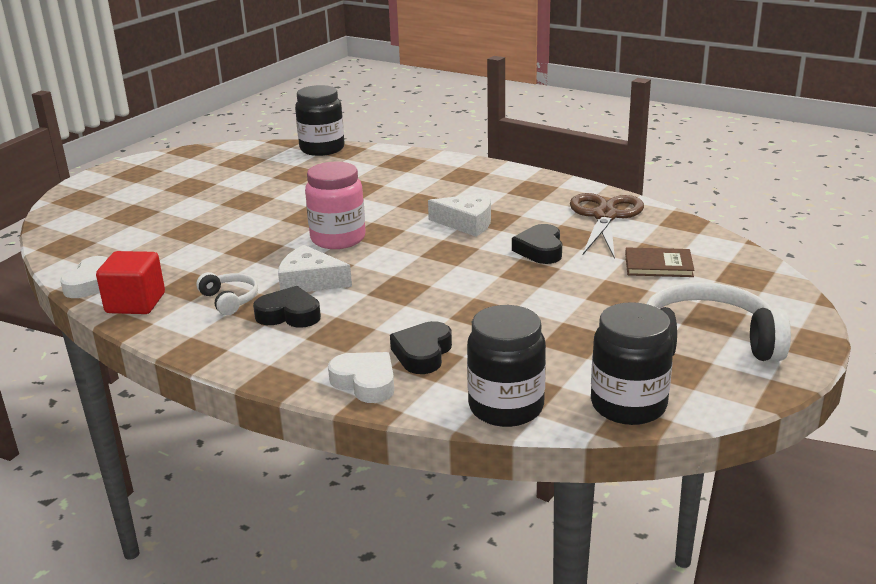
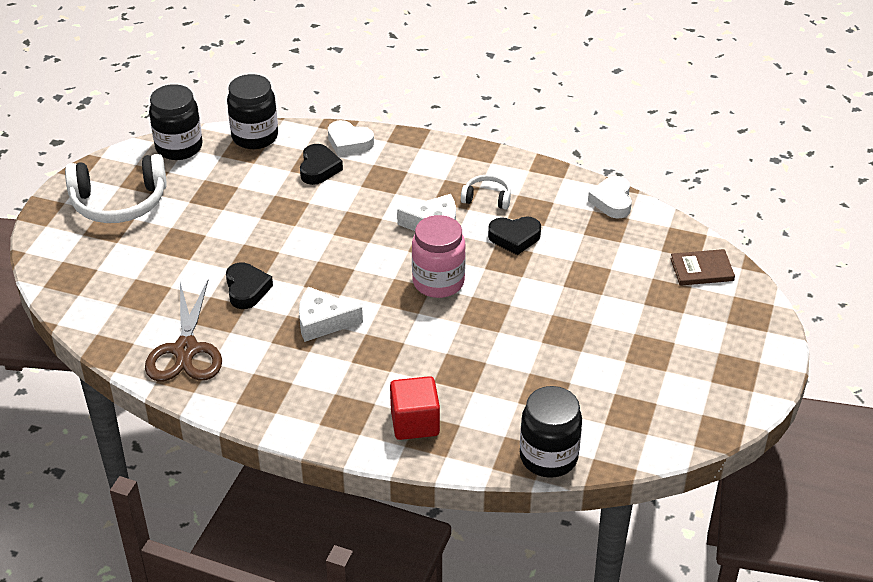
camera: 165 degrees right, 15 degrees up
red cube [96,251,165,314] -> red cube moved to [390,376,440,440]
white headphones [196,272,258,315] -> white headphones turned 150 degrees clockwise [461,175,511,209]
black heart [253,286,321,328] -> black heart moved to [488,216,541,255]
brown book [625,247,695,277] -> brown book moved to [670,249,735,286]

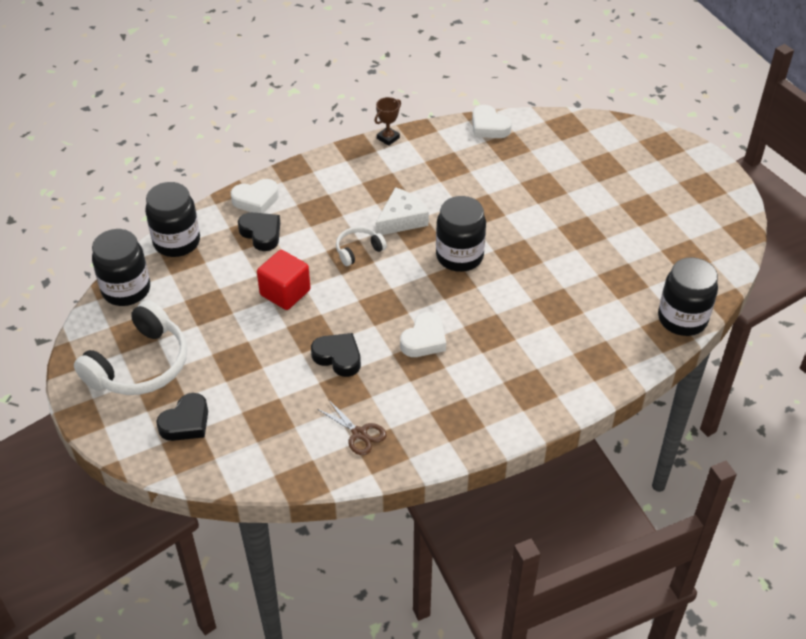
camera: 45 degrees left, 5 degrees up
brown scissors [145,280,222,382] -> brown scissors [317,399,387,455], size x0.54
white cheese [299,287,363,342] -> white heart [400,312,446,357]
red cube [390,376,440,440] -> red cube moved to [257,250,311,310]
pink jar [412,215,466,298] -> black jar [436,196,486,272]
white headphones [461,175,511,209] -> white headphones moved to [336,227,387,266]
black heart [488,216,541,255] -> black heart moved to [156,393,208,441]
brown book [670,249,735,286] -> none
none -> brown trophy [374,97,401,146]

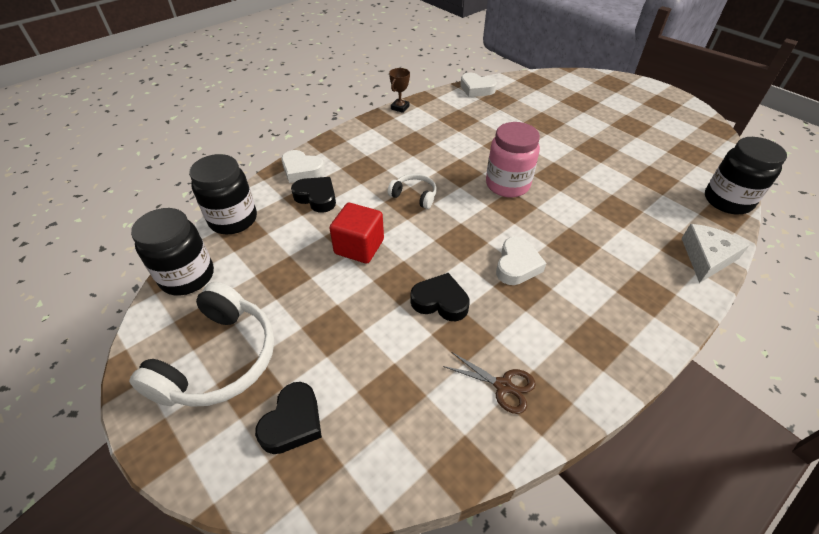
camera: 15 degrees left, 0 degrees up
white heart [231,179,279,213] -> white heart turned 60 degrees clockwise [281,150,325,183]
white headphones [336,227,387,266] -> white headphones turned 75 degrees clockwise [388,174,437,209]
white cheese [376,187,429,235] -> white cheese moved to [681,224,750,283]
black jar [436,196,486,272] -> pink jar [486,122,540,197]

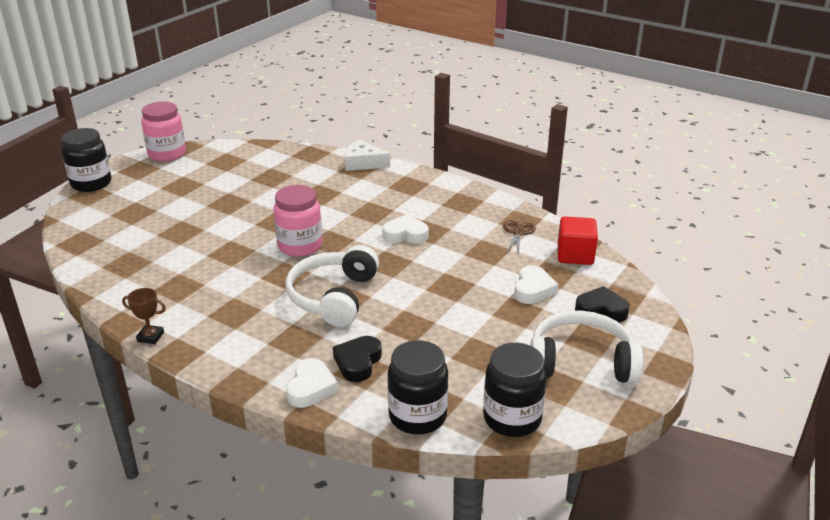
camera: 105 degrees left, 15 degrees down
red cube [329,203,384,264] -> red cube moved to [558,216,598,265]
white headphones [388,174,437,209] -> white headphones [286,245,379,327], size x2.00
black heart [410,273,470,321] -> none
white heart [460,73,497,97] -> white heart moved to [514,265,558,304]
black jar [705,137,787,214] -> black jar moved to [61,128,111,192]
none -> pink jar [141,102,186,162]

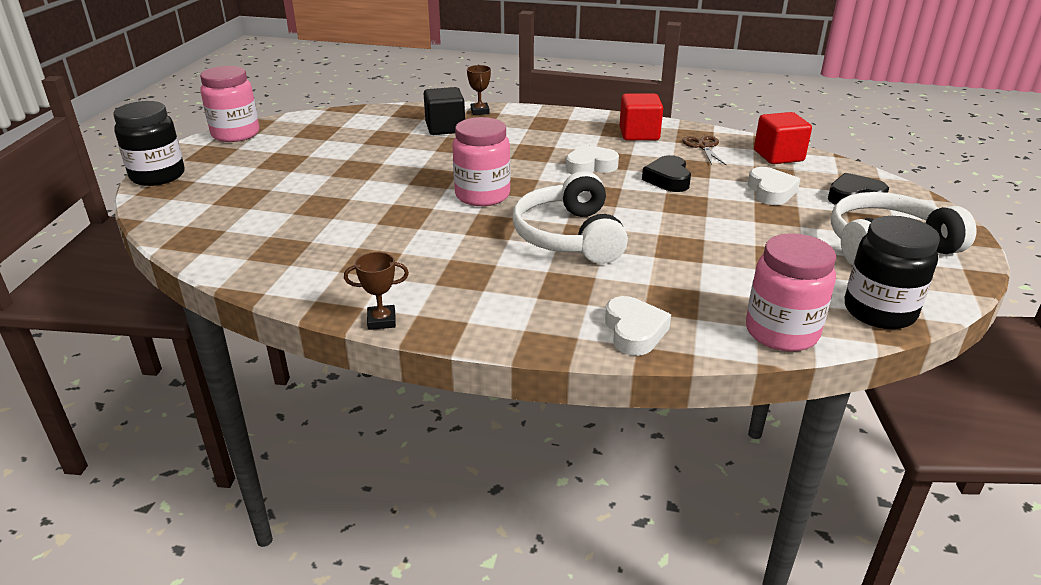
camera: 20 degrees left, 0 degrees up
black heart [333,336,382,382] -> black heart moved to [642,155,691,192]
white cheese [345,140,390,171] -> brown trophy [467,65,491,115]
black jar [388,340,448,434] -> pink jar [746,233,836,352]
none -> black cube [423,87,465,135]
none -> red cube [619,93,663,141]

